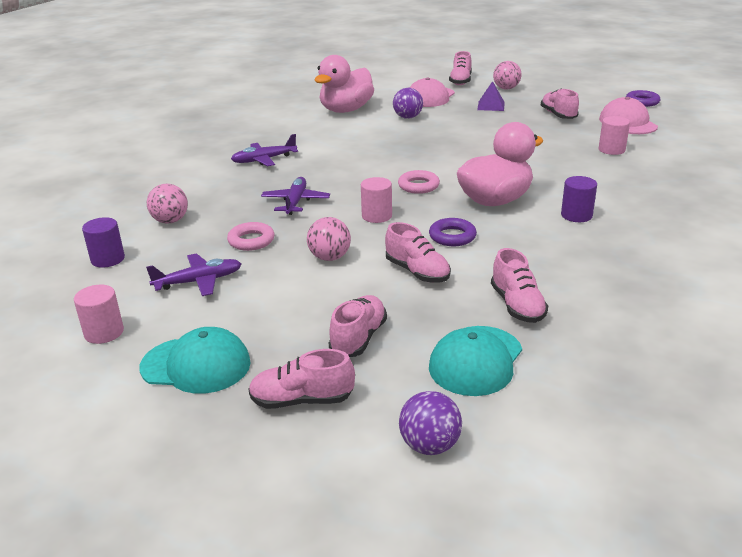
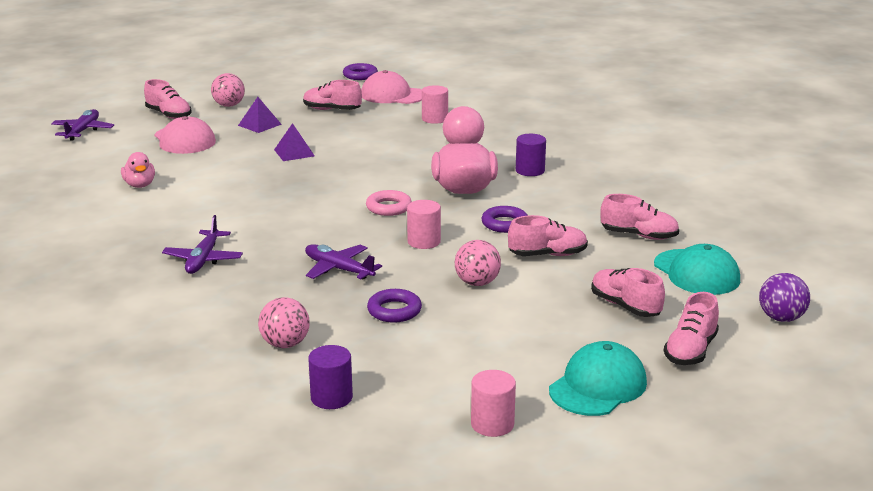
camera: 60 degrees left, 5 degrees down
purple plane [146,254,241,296] -> purple plane moved to [51,109,114,141]
pink ring [227,222,275,251] -> purple ring [367,289,422,323]
pink duck [314,55,374,113] -> pink duck [121,152,155,188], size x0.50
purple ball [393,88,423,119] -> none
none -> purple pyramid [274,123,314,161]

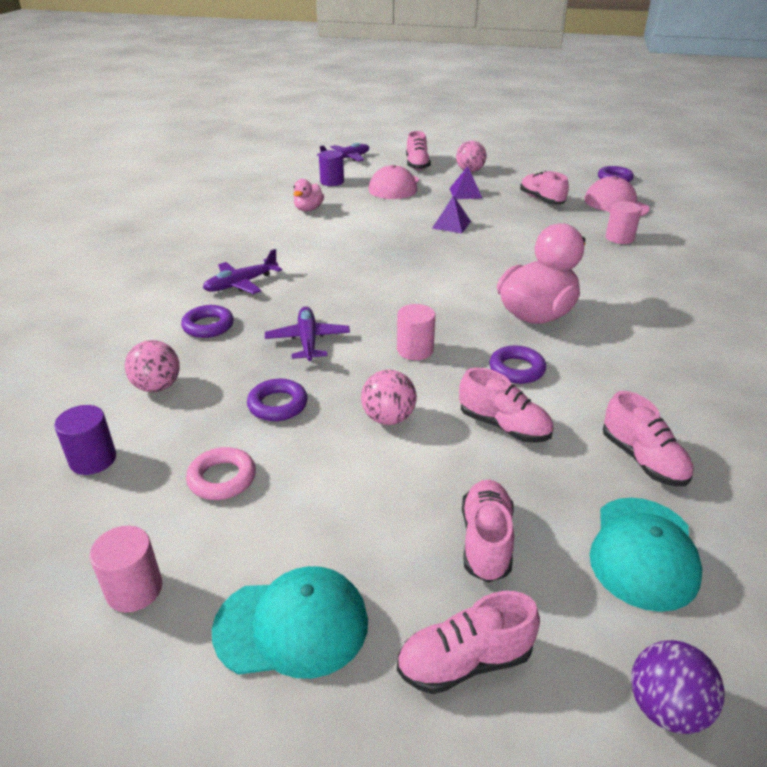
camera: 45 degrees right, 10 degrees up
pink ring [366,190,412,216] -> pink ring moved to [186,447,256,500]
purple cylinder [516,134,546,176] -> purple cylinder moved to [319,150,344,186]
none -> purple ring [181,305,234,338]

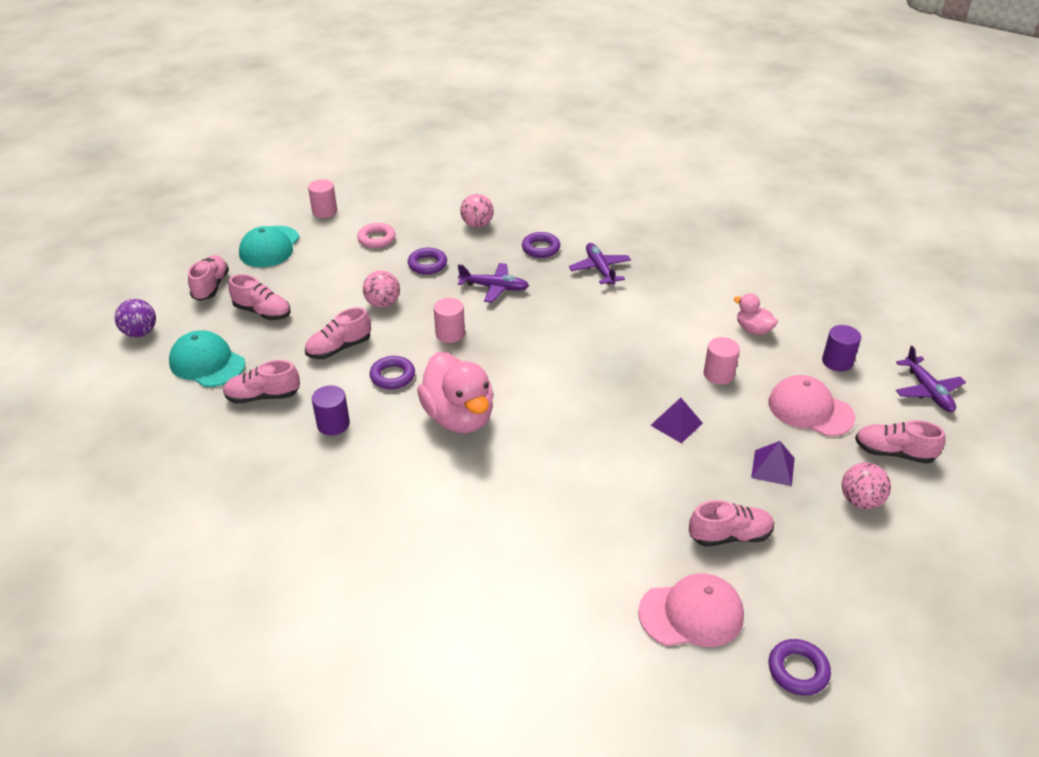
camera: 110 degrees right, 5 degrees up
purple cylinder [54,405,116,475] -> purple cylinder moved to [312,385,350,435]
pink cylinder [606,201,642,244] -> pink cylinder moved to [704,337,740,385]

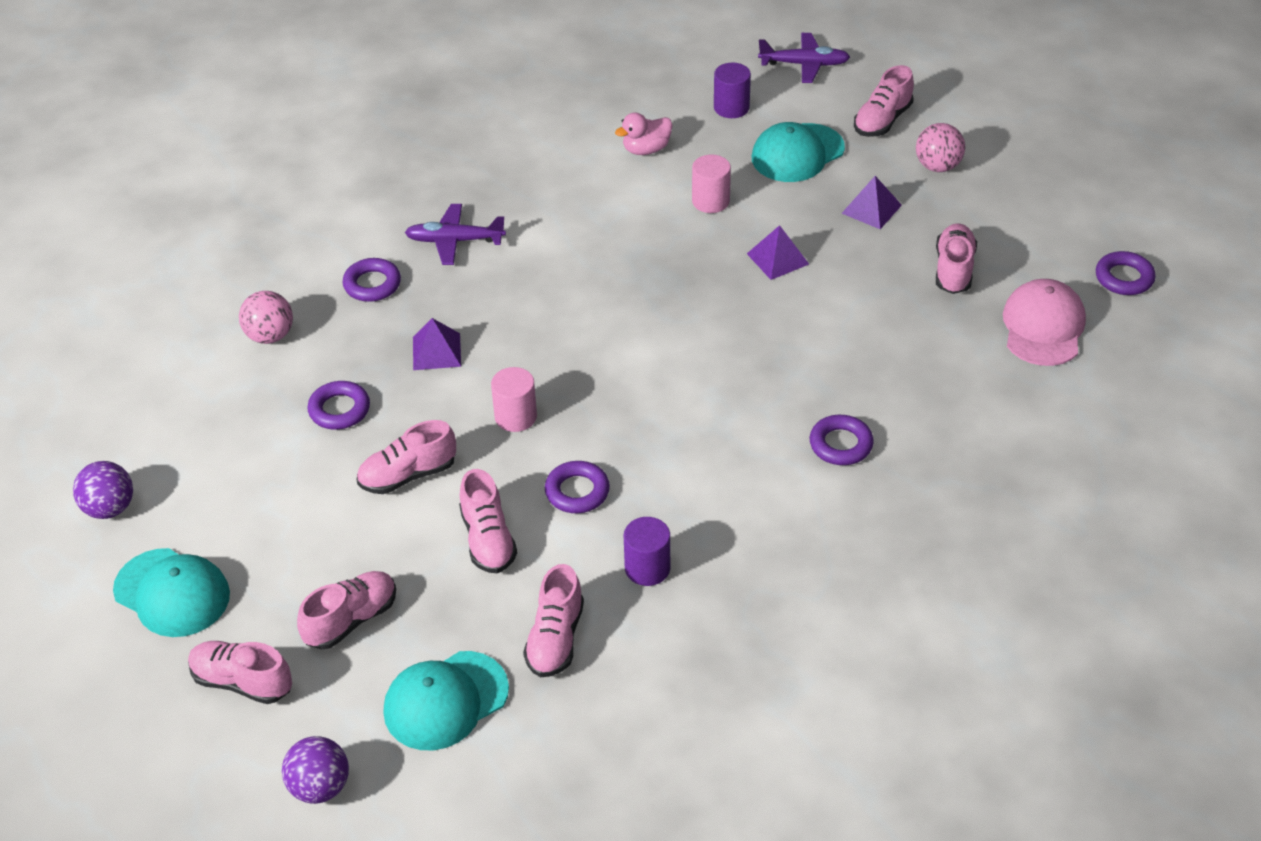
camera: 70 degrees left, 5 degrees up
pink cylinder [308,179,337,218] -> purple ball [73,461,133,519]
pink ring [357,223,396,248] -> none
pink ball [363,270,400,308] -> pink shoe [357,420,456,494]
pink duck [417,352,494,433] -> none
purple plane [458,263,529,303] -> purple pyramid [413,318,461,370]
pink cap [768,375,856,436] -> turquoise cap [752,122,845,182]
none -> purple ring [810,415,874,465]

